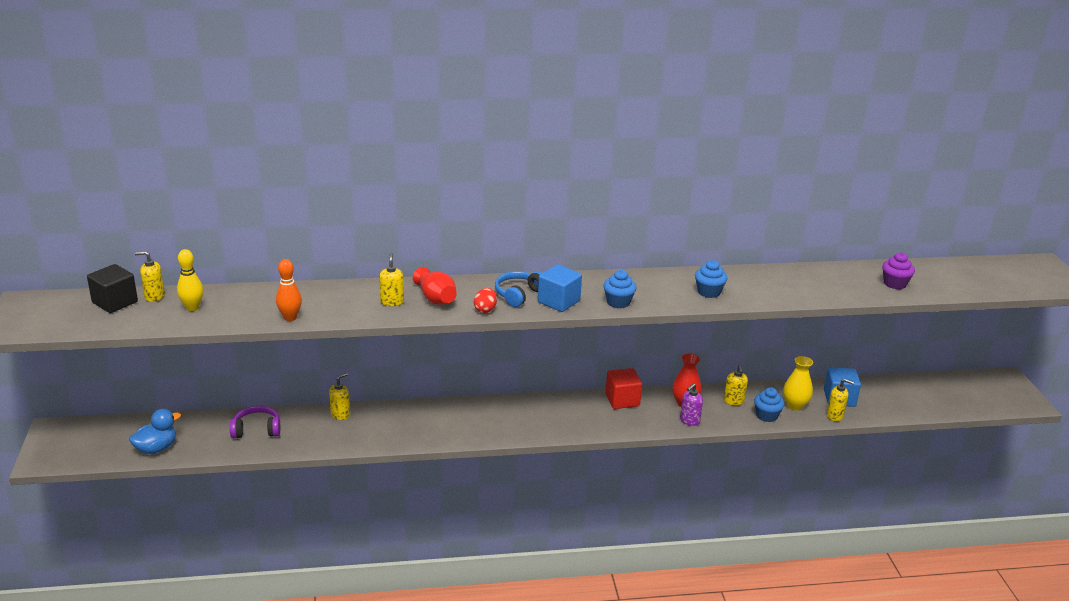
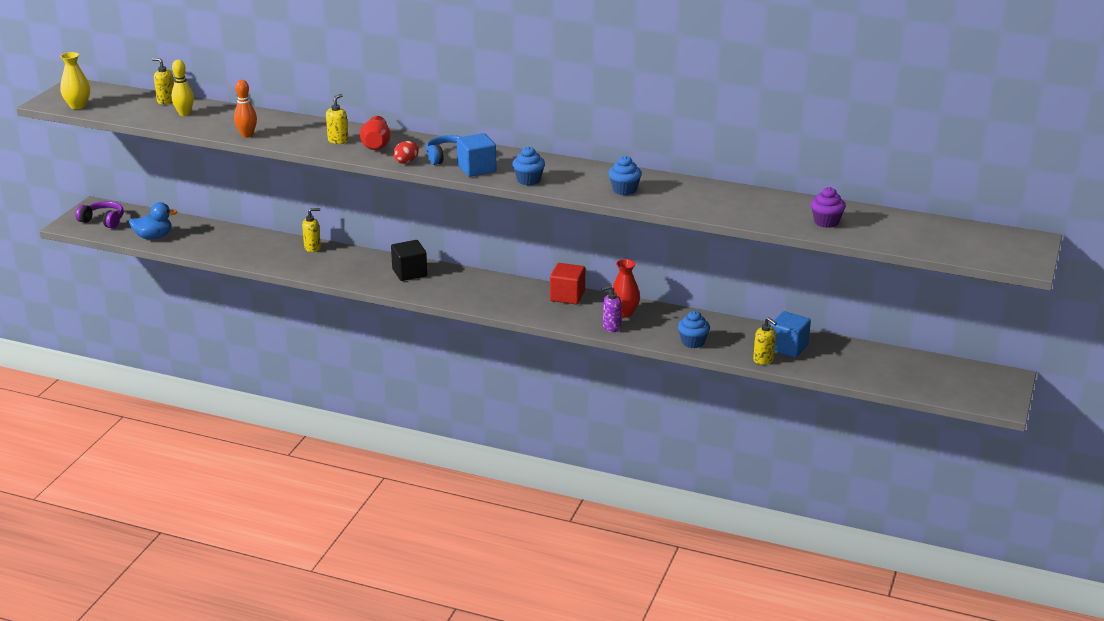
camera: 30 degrees right, 0 degrees up
black cube [87,264,138,313] -> black cube moved to [391,240,427,281]
purple headphones [230,406,280,438] -> purple headphones moved to [75,201,124,229]
yellow soap dispenser [724,365,748,406] -> none
yellow vase [783,356,813,410] -> yellow vase moved to [60,52,90,109]

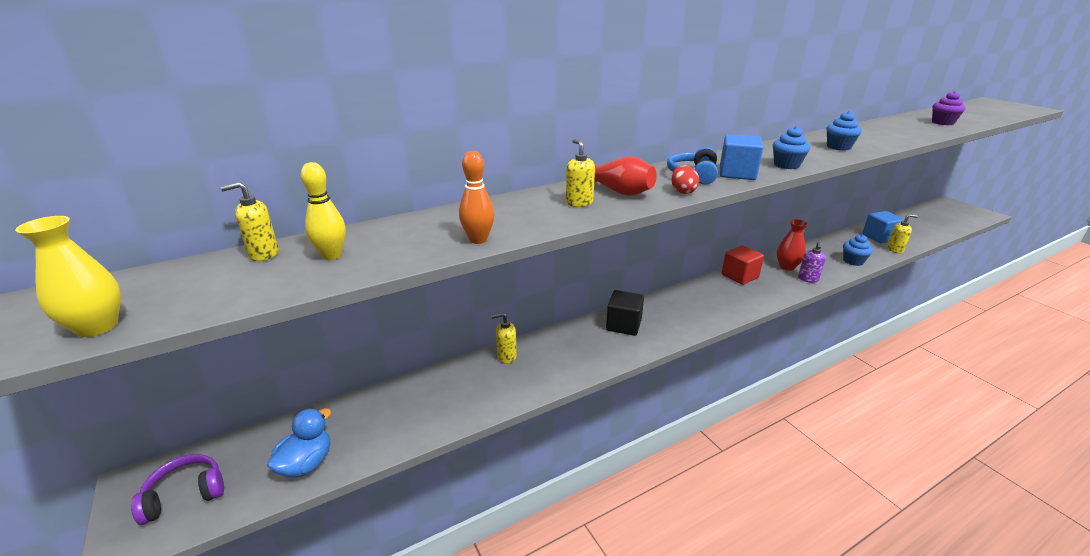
camera: 50 degrees left, 0 degrees up
yellow soap dispenser [302,208,321,252] -> yellow soap dispenser turned 120 degrees counterclockwise [491,313,517,364]

